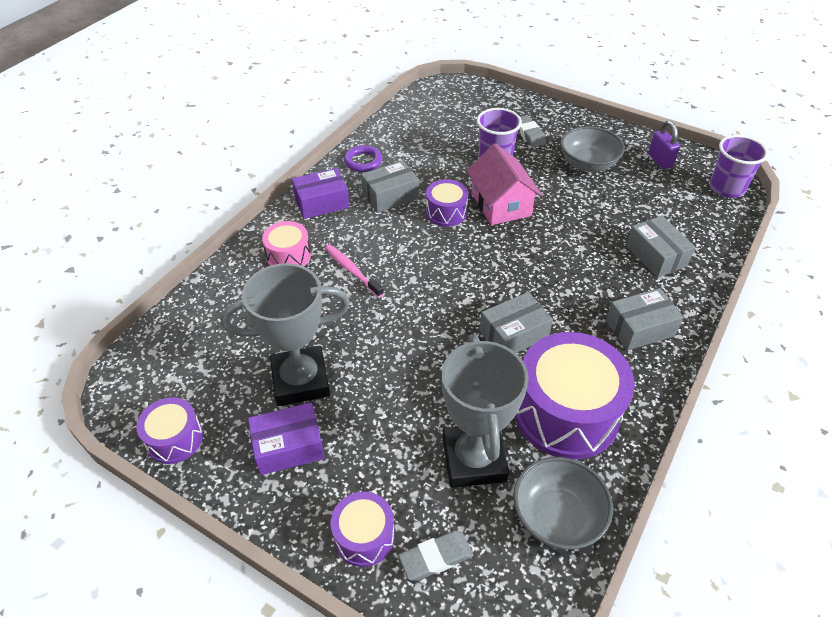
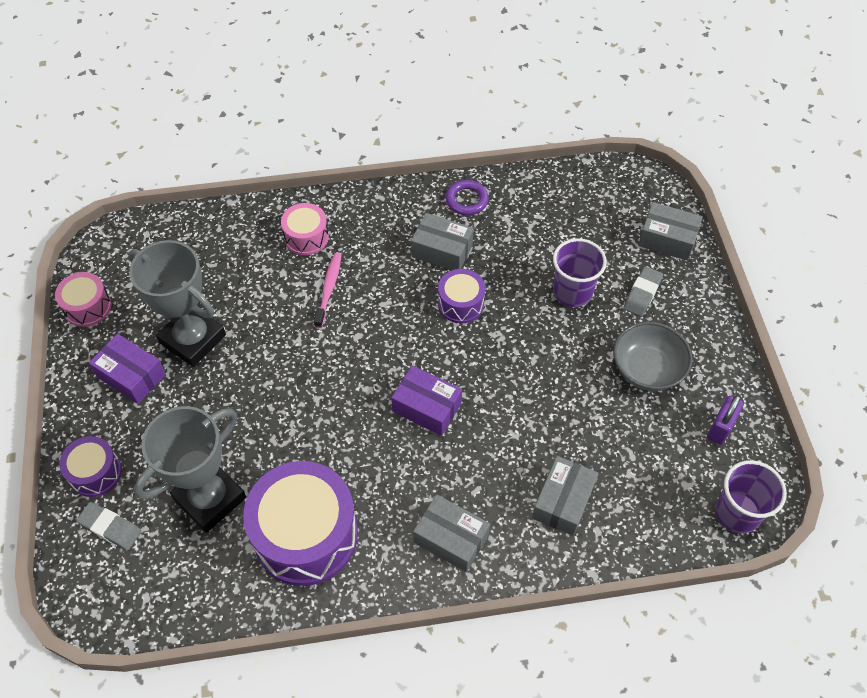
camera: 50 degrees right, 10 degrees up
purple drum [136,397,203,464] -> pink drum [55,272,112,327]
purple box [292,168,349,219] -> purple box moved to [391,365,462,436]
pink house [466,143,542,225] -> none
grey box [479,292,553,353] -> grey box moved to [638,202,703,261]
grey bowl [513,457,613,550] -> none

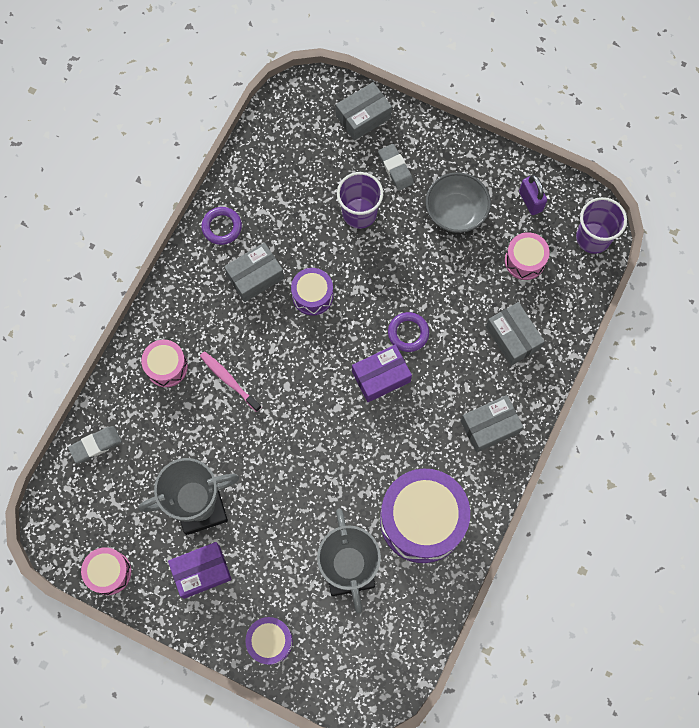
camera: 55 degrees left, 15 degrees up
grey eraser [76,502,142,550] -> grey eraser moved to [68,426,122,463]
none -> purple ring [388,312,429,352]
none -> pink drum [505,232,550,280]

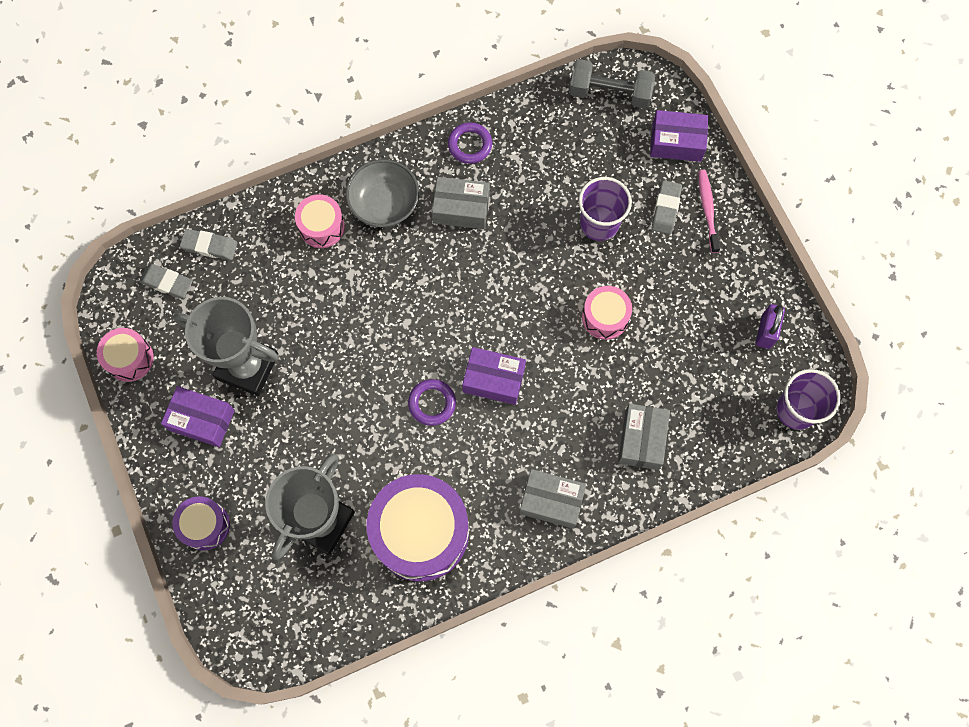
camera: 40 degrees right, 0 degrees up
pink toothbrush [200,352,261,412] -> pink toothbrush moved to [698,170,721,253]
purple drum [291,268,333,315] -> none
grey box [336,82,392,141] -> purple box [650,110,708,162]
purple ring [388,312,429,352] -> purple ring moved to [408,379,456,426]
grey bowl [426,172,491,233] -> grey bowl moved to [346,159,419,227]
pink drum [505,232,550,280] -> pink drum moved to [582,286,632,340]
none -> grey eraser [139,264,193,298]
none -> grey dumbbell [570,59,655,109]

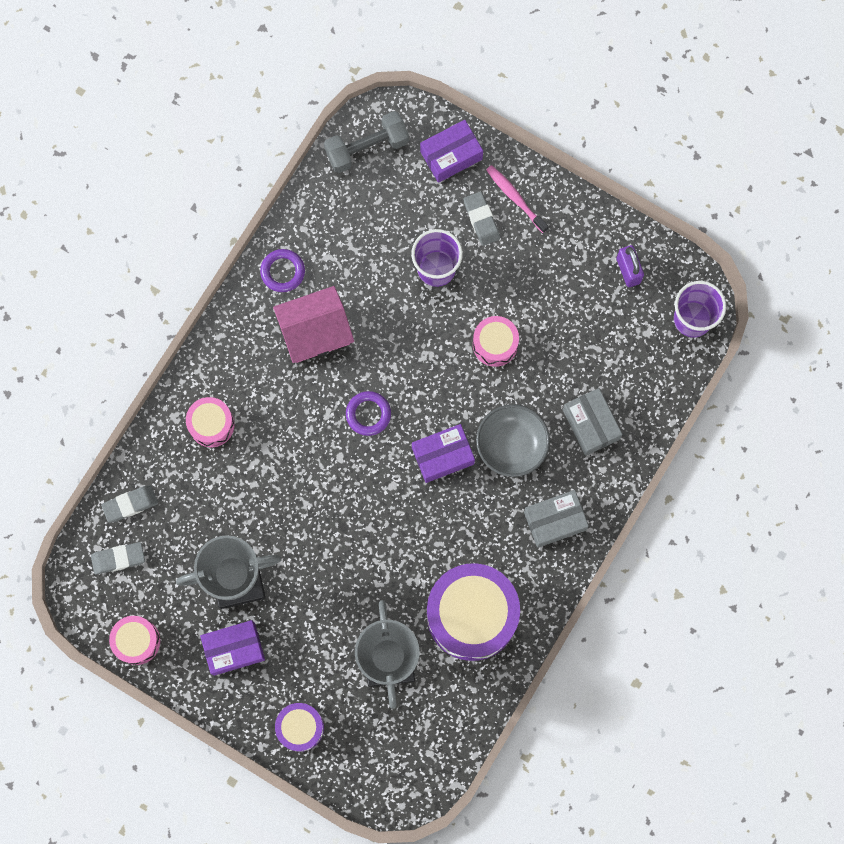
camera: 35 degrees left, 5 degrees up
grey bowl [346,159,419,227] -> grey bowl moved to [476,404,550,477]
purple ring [408,379,456,426] -> purple ring moved to [346,391,391,436]
grey box [432,177,490,229] -> pink house [273,286,354,363]

